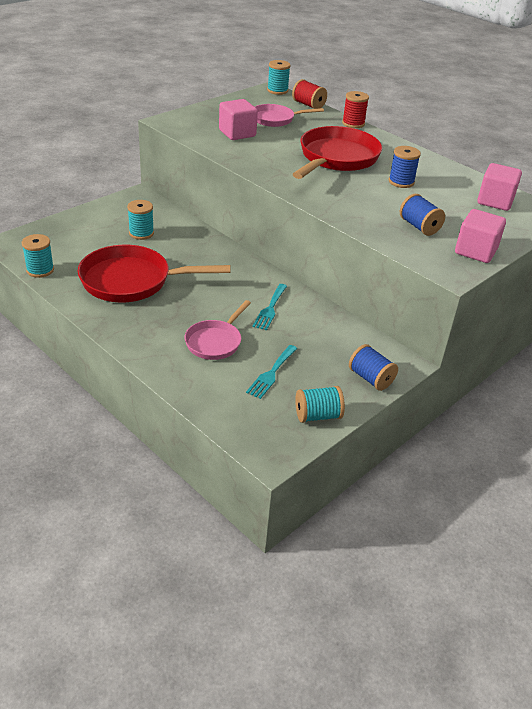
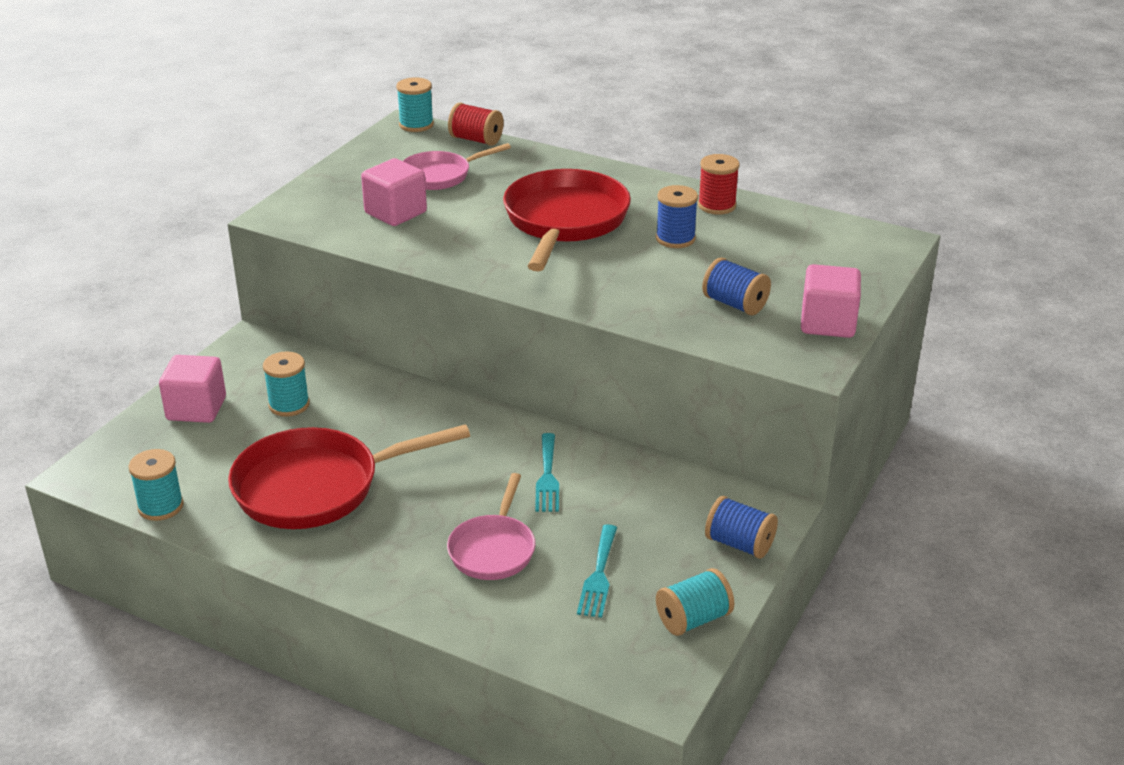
camera: 15 degrees left, 5 degrees down
red spool [342,91,369,128] -> red spool moved to [698,154,739,215]
pink cube [477,163,522,211] -> pink cube moved to [159,355,226,423]

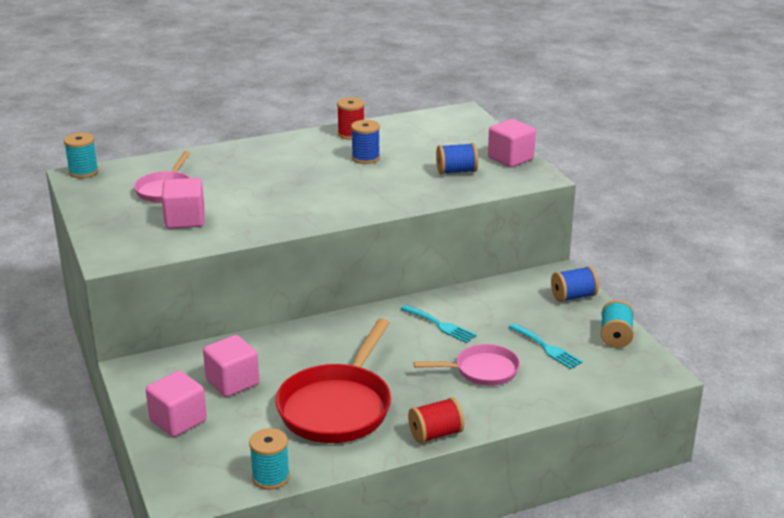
camera: 50 degrees left, 5 degrees down
turquoise spool [263,351,310,417] -> pink cube [203,335,259,397]
pink pan [447,473,535,580] -> pink pan turned 60 degrees counterclockwise [414,344,520,386]
red spool [448,102,504,146] -> red spool moved to [408,397,464,443]
red pan [503,169,631,271] -> none

